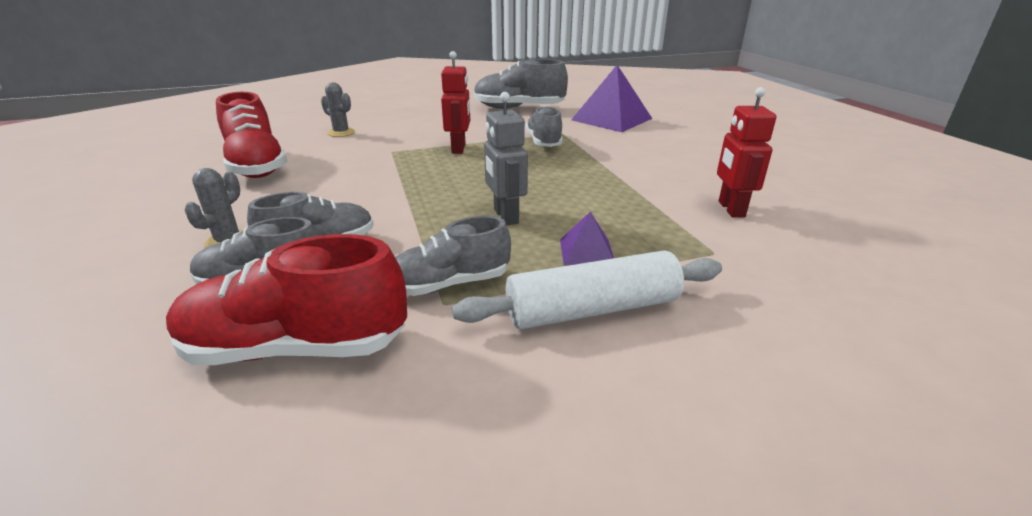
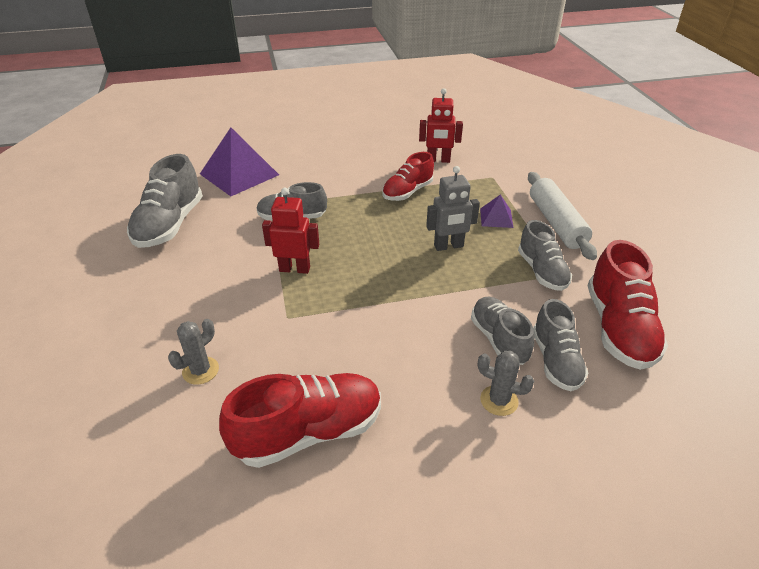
camera: 85 degrees left, 10 degrees up
none -> red shoe [382,152,434,201]

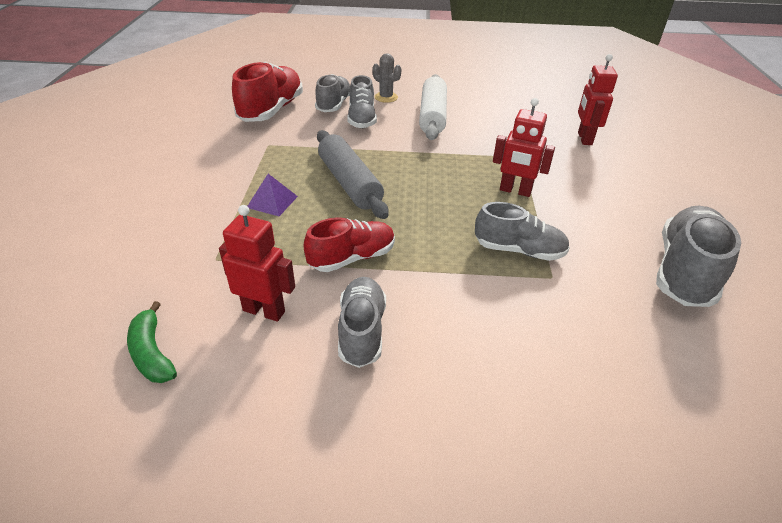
camera: 165 degrees left, 0 degrees up
grey cactus [168,319,219,385] -> red robot [578,54,618,145]
purple pyramid [200,127,279,196] -> none
red shoe [219,373,381,468] -> none
grey robot [426,166,480,251] -> grey rolling pin [317,130,389,219]
grey shoe [518,220,572,291] -> grey shoe moved to [338,277,386,368]
white rolling pin [528,172,597,260] -> white rolling pin moved to [419,74,447,140]
none -> green banana [127,301,177,383]

